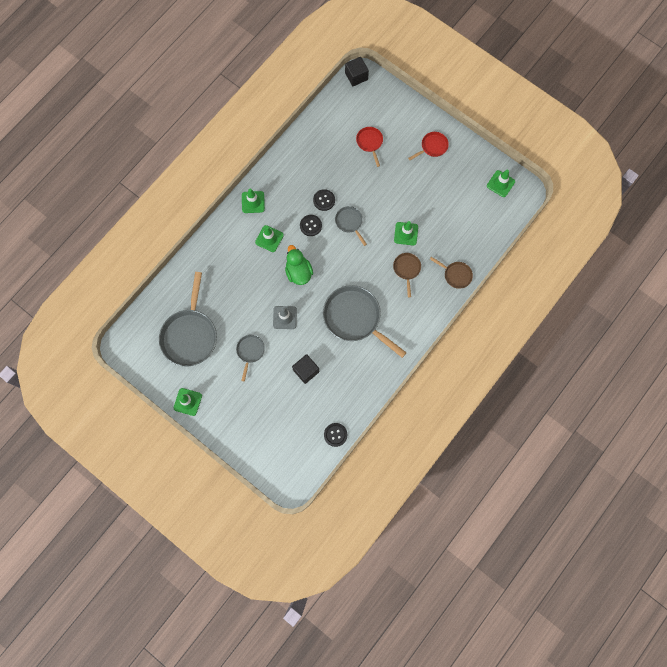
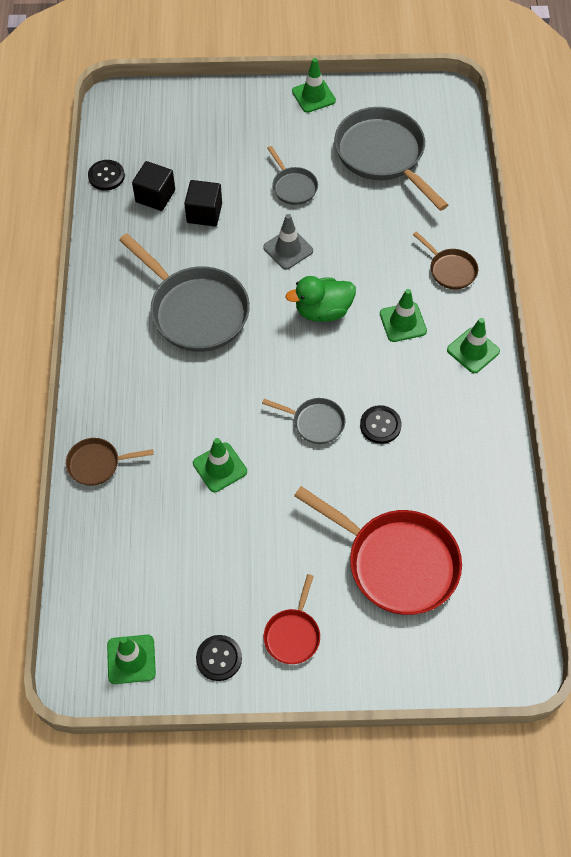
camera: 140 degrees right, 15 degrees down
green duck [285,245,313,285] -> green duck turned 135 degrees clockwise [286,276,356,322]
black button [300,215,322,236] -> black button moved to [196,635,242,681]
grey pan [323,285,407,358] -> grey pan turned 45 degrees clockwise [119,233,250,352]
black cube [345,57,369,86] -> black cube moved to [132,161,175,211]
red pan [356,127,383,167] -> red pan [294,486,462,615], size x2.01
brown pan [393,253,421,298] -> brown pan moved to [413,231,478,289]

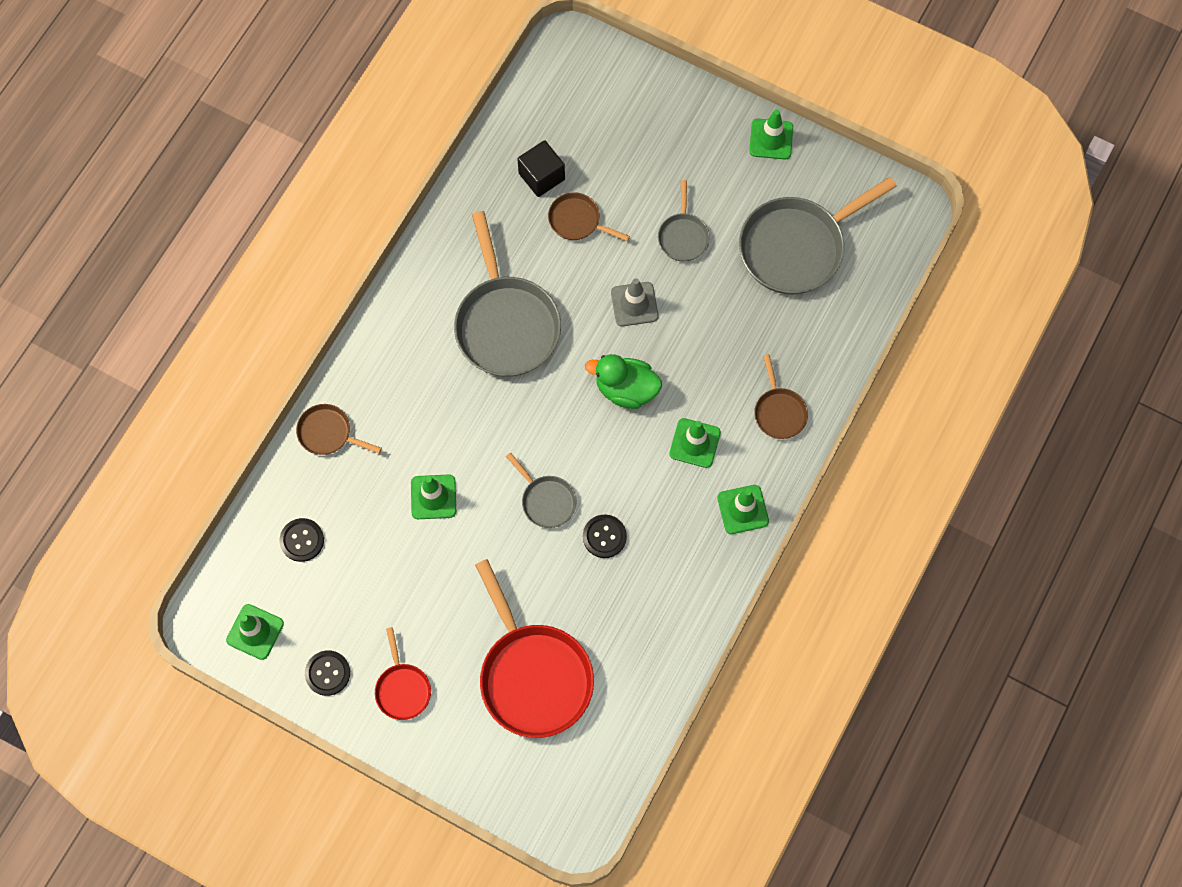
camera: 30 degrees right, 10 degrees up
black button [88,160,125,191] -> black button moved to [280,518,324,562]
black cube [184,180,222,226] -> brown pan [548,192,630,241]
red pan [264,574,320,664] -> red pan turned 60 degrees counterclockwise [375,627,431,720]
grey pan [335,107,448,211] -> grey pan turned 120 degrees counterclockwise [739,177,897,295]

